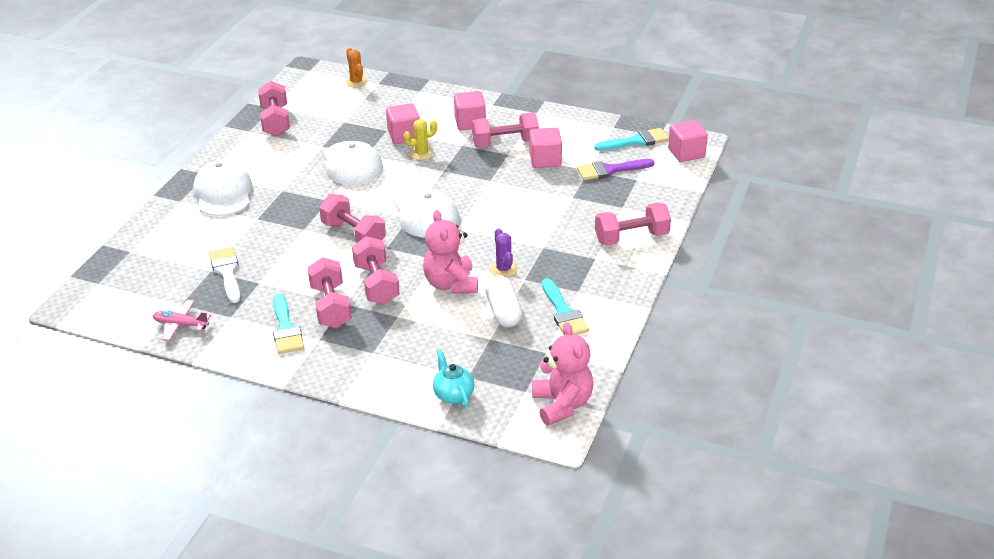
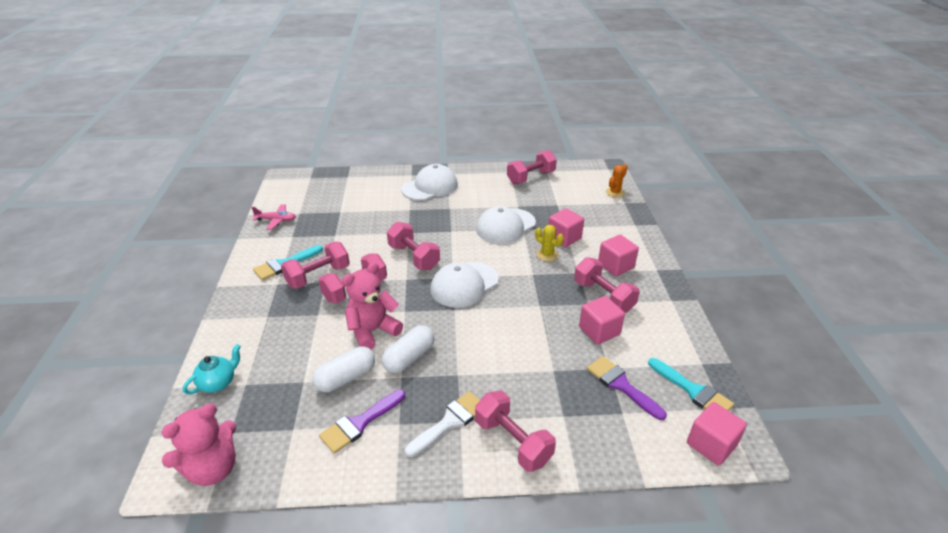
camera: 65 degrees right, 0 degrees up
pink plane [153,300,211,341] -> pink plane turned 105 degrees clockwise [251,204,296,230]
white brush [209,247,240,303] -> white brush moved to [405,391,480,457]
pink dumbbell [319,194,386,243] -> pink dumbbell turned 60 degrees counterclockwise [387,222,440,270]
purple cactus [490,228,518,277] -> white capsule [382,325,434,373]
turquoise brush [542,278,589,335] -> purple brush [319,389,405,454]

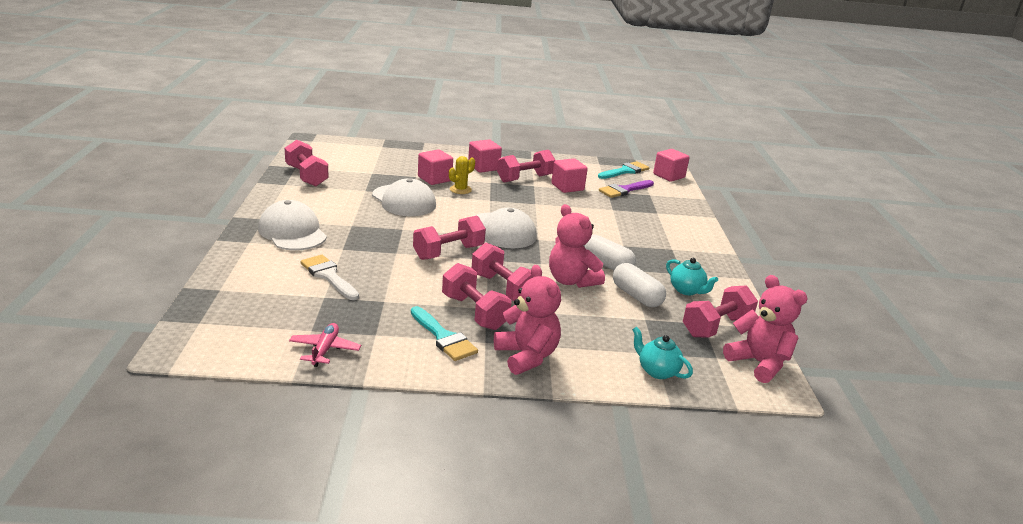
camera: 90 degrees left, 10 degrees down
purple brush [319,389,405,454] -> turquoise teapot [666,258,718,295]
white brush [405,391,480,457] -> white brush moved to [300,255,359,300]
pink dumbbell [475,391,556,472] -> pink dumbbell moved to [683,285,758,337]
orange cactus [606,164,627,198] -> none
none -> pink teddy bear [494,265,561,375]

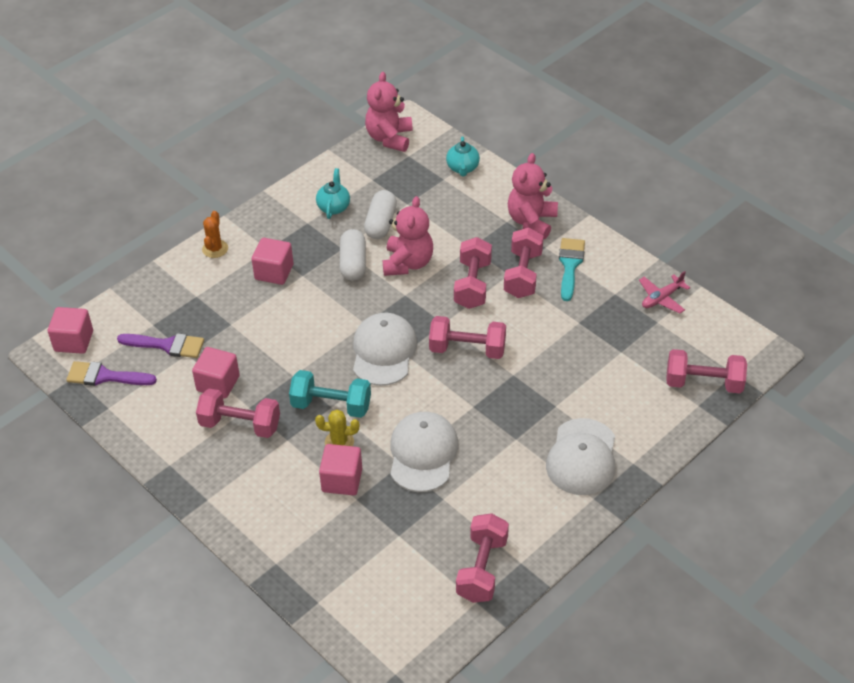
camera: 130 degrees left, 20 degrees up
white brush [300,255,359,300] -> none
pink cube [468,139,502,173] -> pink cube moved to [252,238,294,285]
turquoise brush [598,161,649,179] -> purple brush [66,361,157,386]
pink dumbbell [683,285,758,337] -> pink dumbbell moved to [666,349,747,393]
none -> orange cactus [202,211,228,258]
none -> turquoise dumbbell [289,370,371,418]

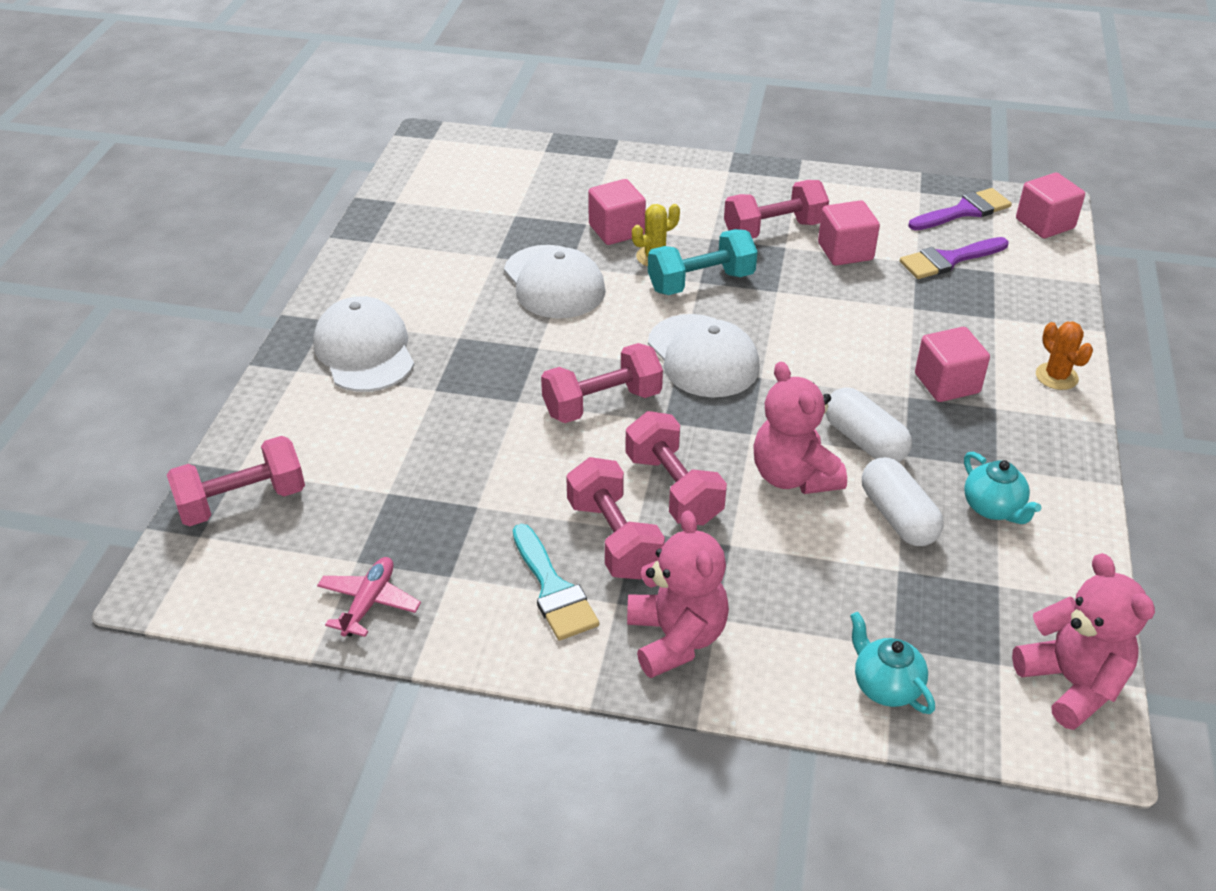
camera: 145 degrees right, 5 degrees down
pink dumbbell [456,513,509,603] -> none

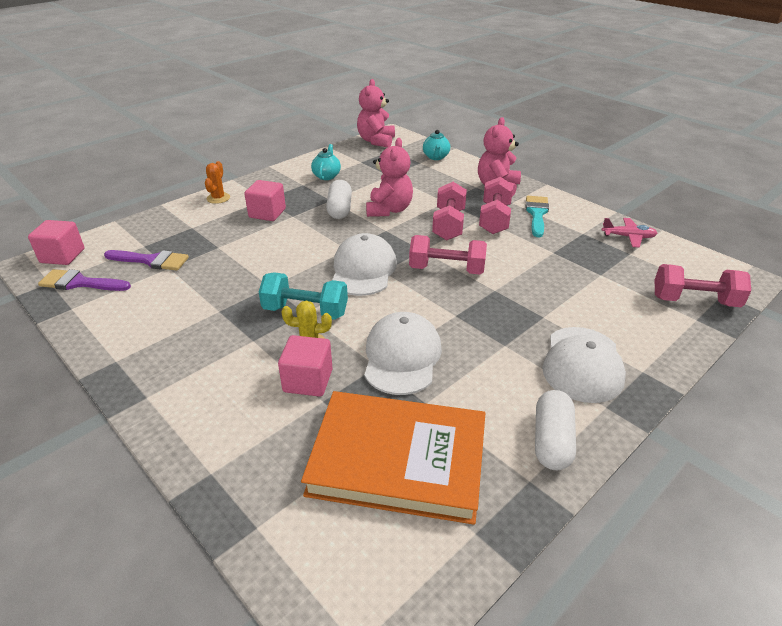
camera: 145 degrees left, 5 degrees down
pink plane [317,557,421,637] -> pink plane turned 135 degrees counterclockwise [602,218,658,248]
pink dumbbell [724,180,829,238] -> none
pink cube [818,200,880,266] -> none
white capsule [862,457,944,546] -> white capsule moved to [535,390,576,470]
none -> orange book [301,391,485,525]

